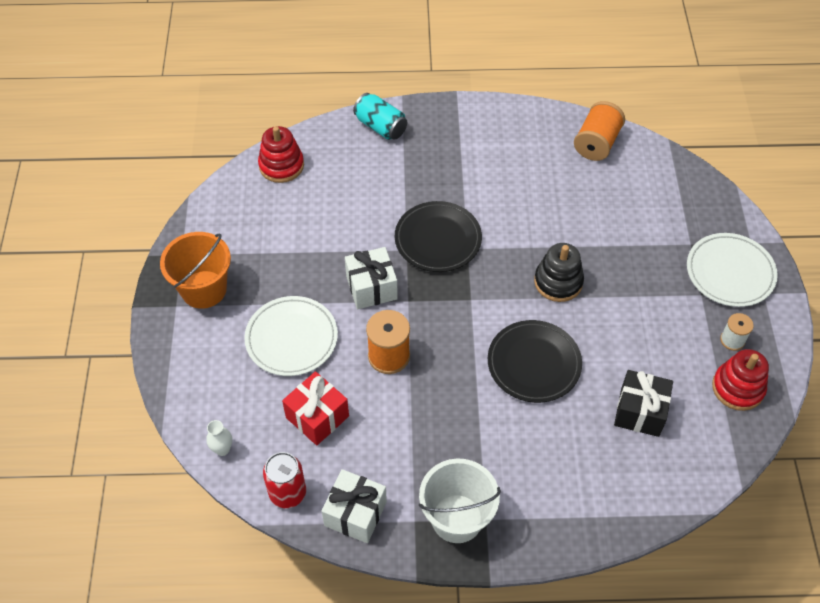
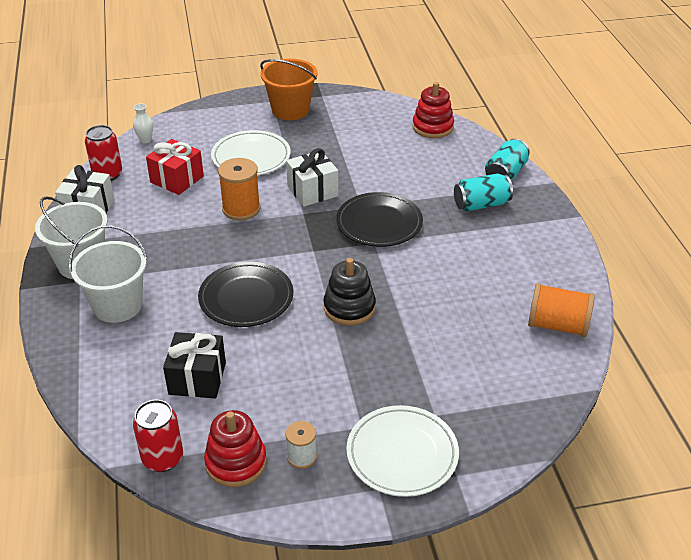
camera: 80 degrees right, 15 degrees down
none -> white bucket [69,225,147,323]
none -> red can [133,400,183,472]
none -> turquoise can [454,173,513,212]

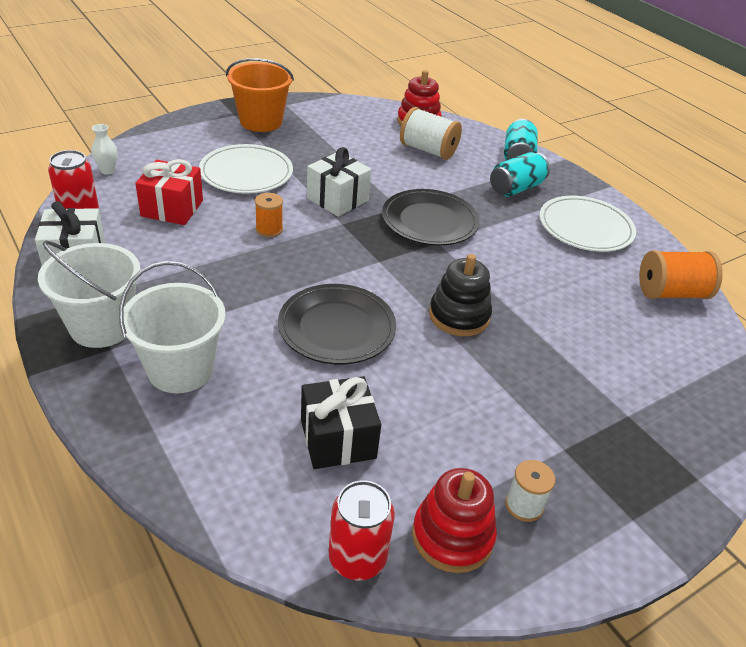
camera: 25 degrees left, 0 degrees up
orange spool [218,158,260,220] -> orange spool [255,193,283,237], size x0.59
white plate [346,405,459,497] -> white plate moved to [539,196,636,252]
none -> white spool [400,107,462,160]

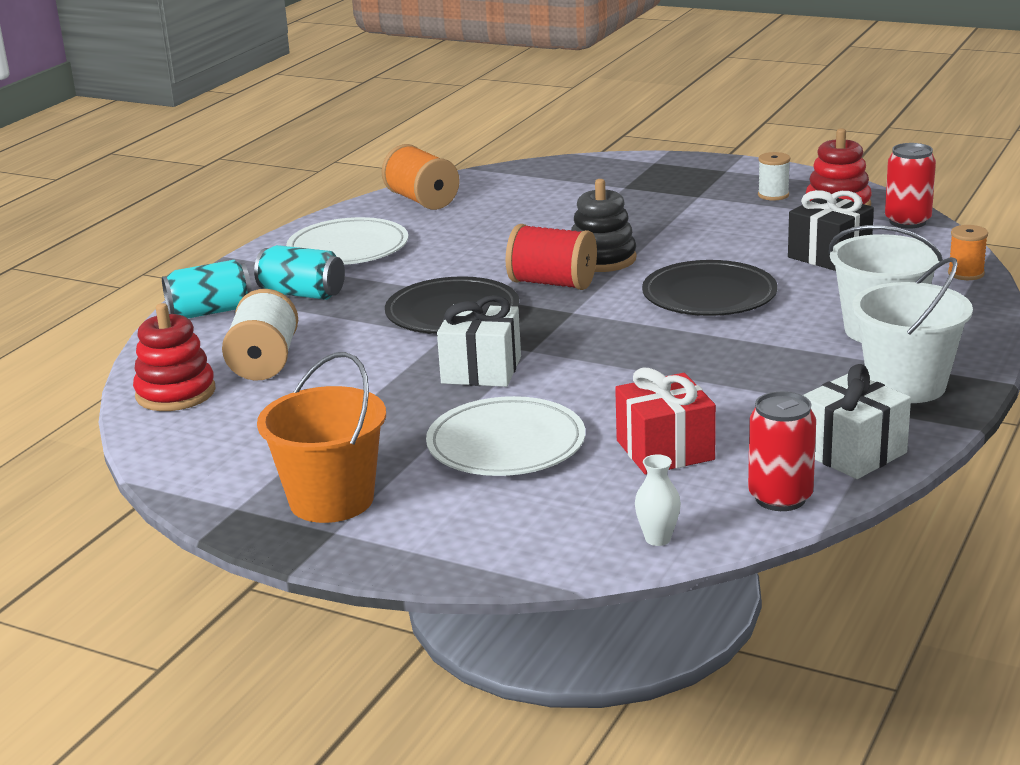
camera: 115 degrees left, 15 degrees down
orange spool [255,193,283,237] -> orange spool moved to [948,225,988,280]
none -> red spool [506,224,597,290]

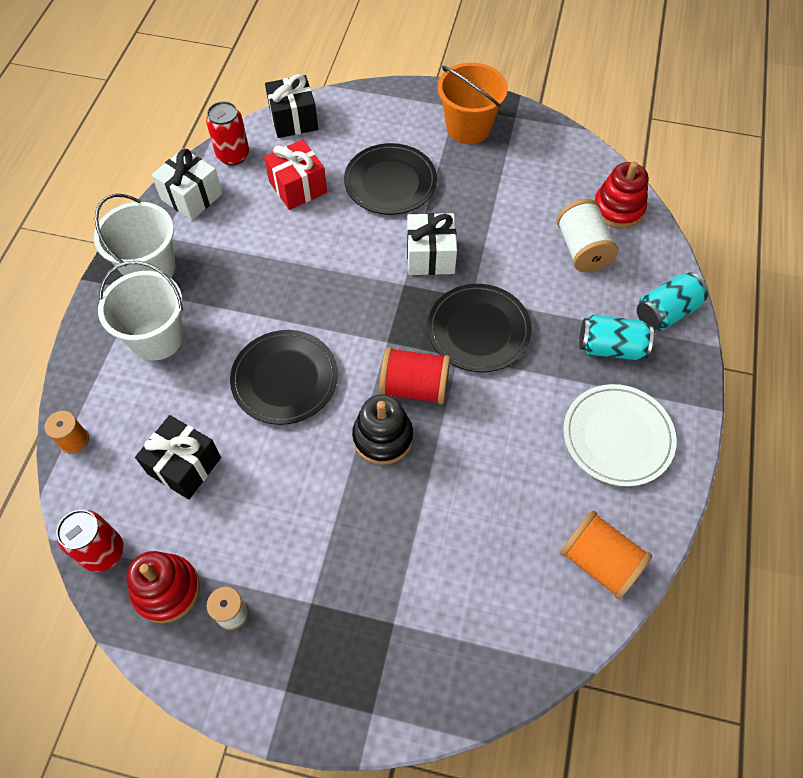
camera: 165 degrees right, 35 degrees up
white plate [426,396,585,476] -> black plate [344,143,437,215]
white vase [635,454,681,546] -> black gift [265,74,318,138]

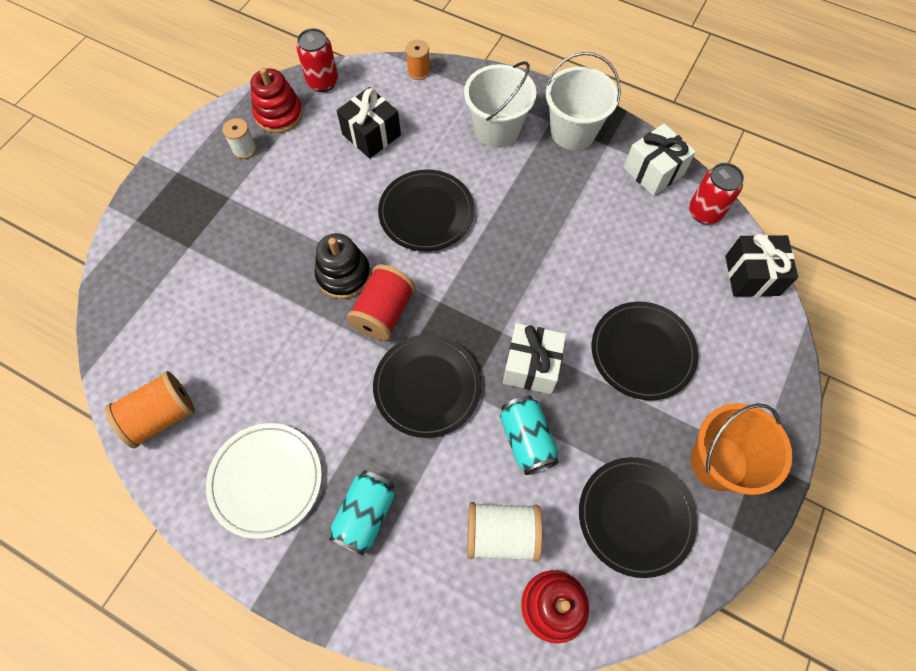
camera: 105 degrees right, 5 degrees up
red gift [264,139,327,210] -> none
turquoise can [637,273,708,331] -> turquoise can moved to [500,396,559,475]
none -> black plate [579,457,697,578]

